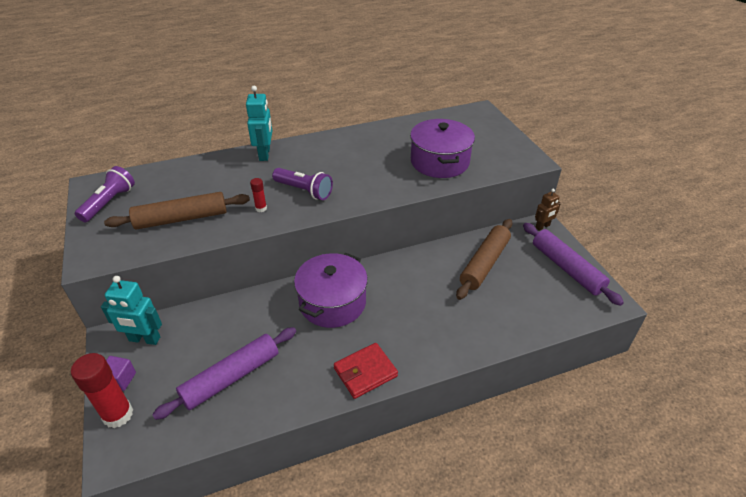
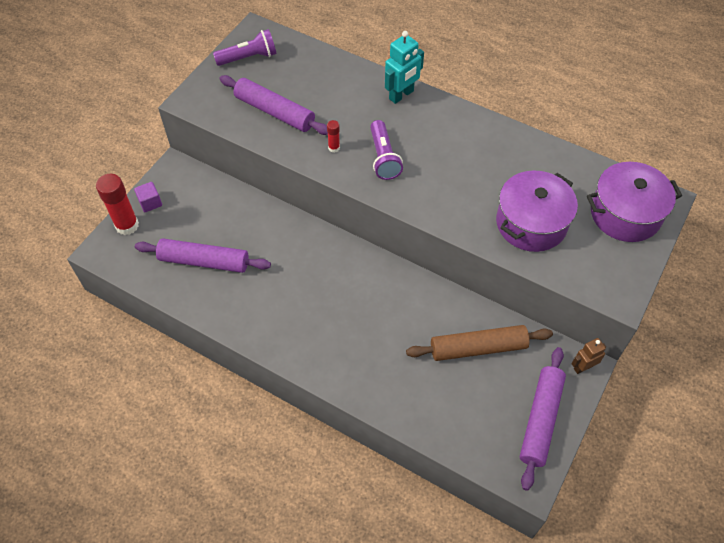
camera: 50 degrees right, 15 degrees up
turquoise robot [101,276,162,345] -> none
brown rolling pin [104,192,250,230] -> purple rolling pin [219,75,328,135]
purple pot [294,253,368,328] -> purple pot moved to [587,162,682,242]
red wallet [334,343,398,399] -> none
brown robot [535,189,561,231] -> brown robot turned 135 degrees clockwise [572,338,606,374]

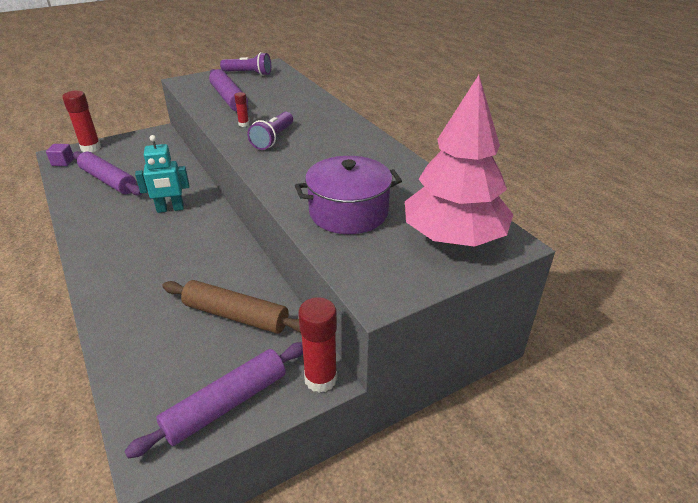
camera: 30 degrees right, 20 degrees down
purple cube [134,182,162,212] -> purple cube moved to [46,144,74,166]
turquoise robot [385,31,424,104] -> turquoise robot moved to [135,135,189,213]
brown robot [572,338,606,374] -> red glue stick [298,297,337,393]
purple pot [587,162,682,242] -> pink tree [405,75,513,247]

